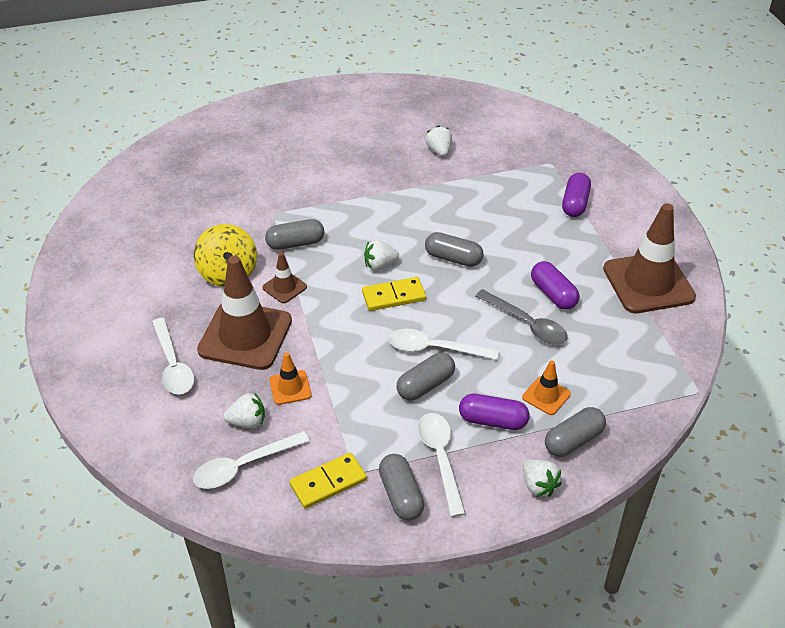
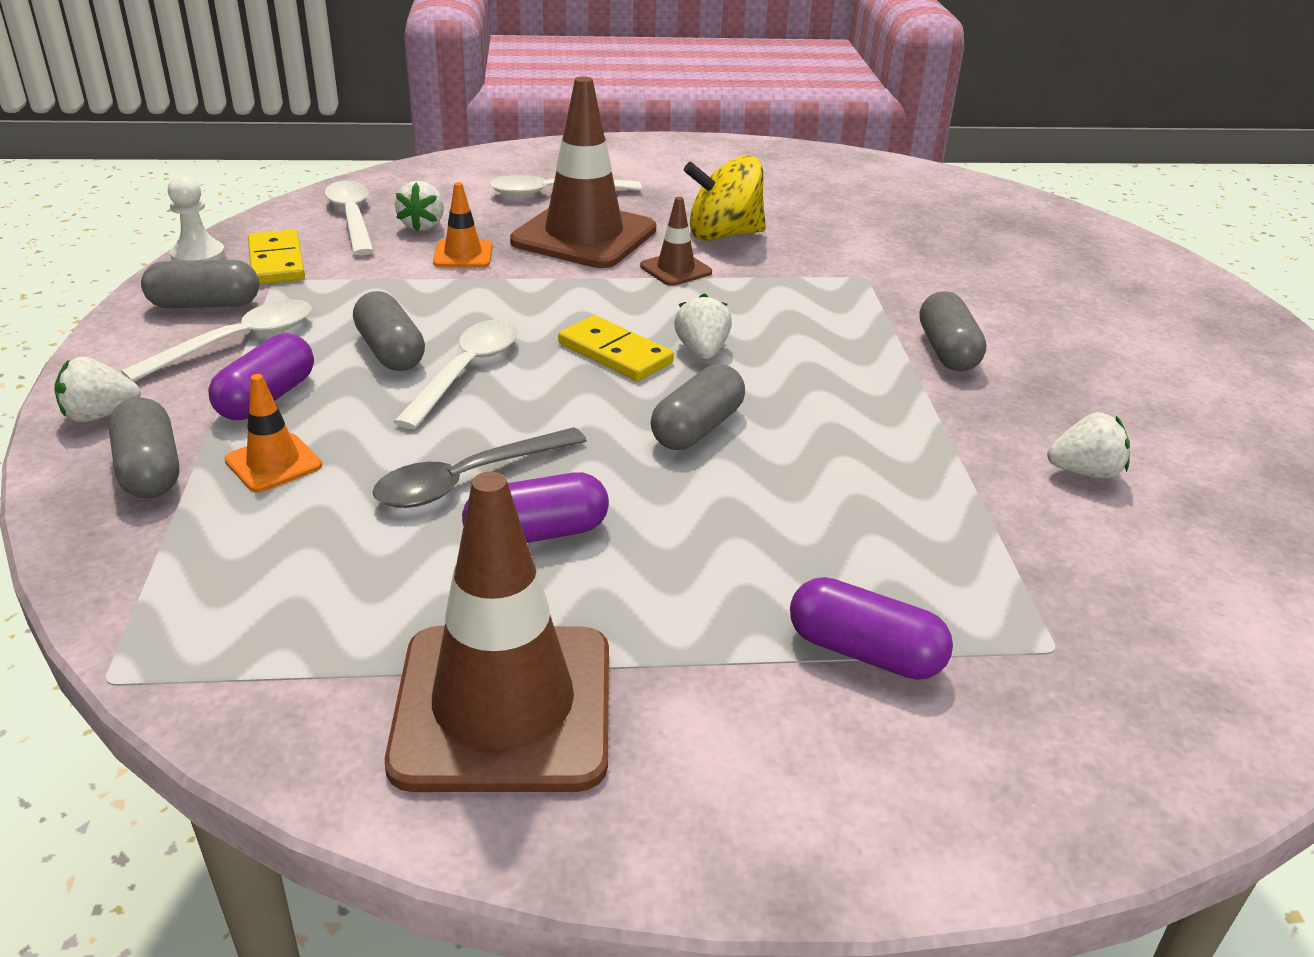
camera: 100 degrees right, 10 degrees down
grey capsule [265,219,324,250] -> grey capsule moved to [919,291,987,371]
yellow domino [362,277,426,311] -> yellow domino turned 45 degrees counterclockwise [558,315,674,381]
white spoon [418,413,466,517] -> white spoon turned 45 degrees counterclockwise [121,300,312,382]
none -> white pawn [168,175,225,261]

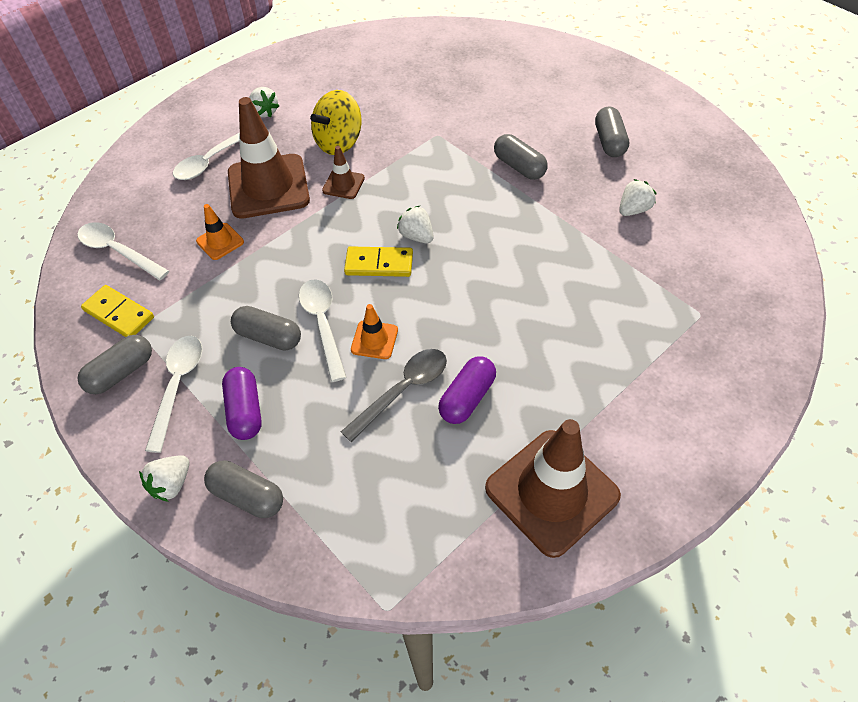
camera: 35 degrees left, 20 degrees up
white pawn [168,175,225,261] -> none
orange traffic cone [224,374,322,492] -> orange traffic cone moved to [351,304,398,359]
grey spoon [372,427,587,508] -> grey spoon turned 150 degrees counterclockwise [341,349,447,442]
white strawberry [395,181,444,231] -> white strawberry moved to [249,87,279,118]
grey capsule [650,364,745,450] -> grey capsule moved to [595,106,629,157]
purple capsule [790,577,953,680] -> none

